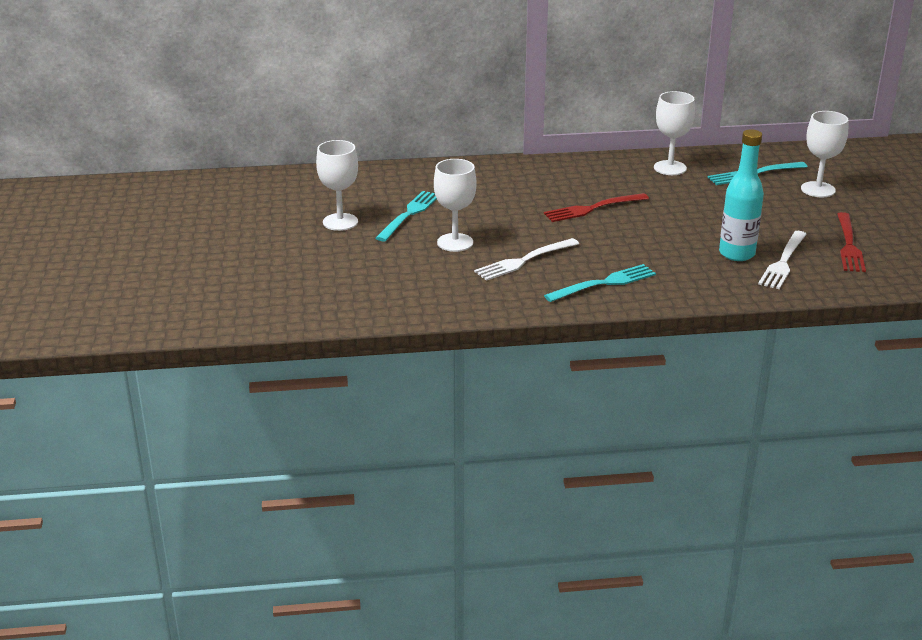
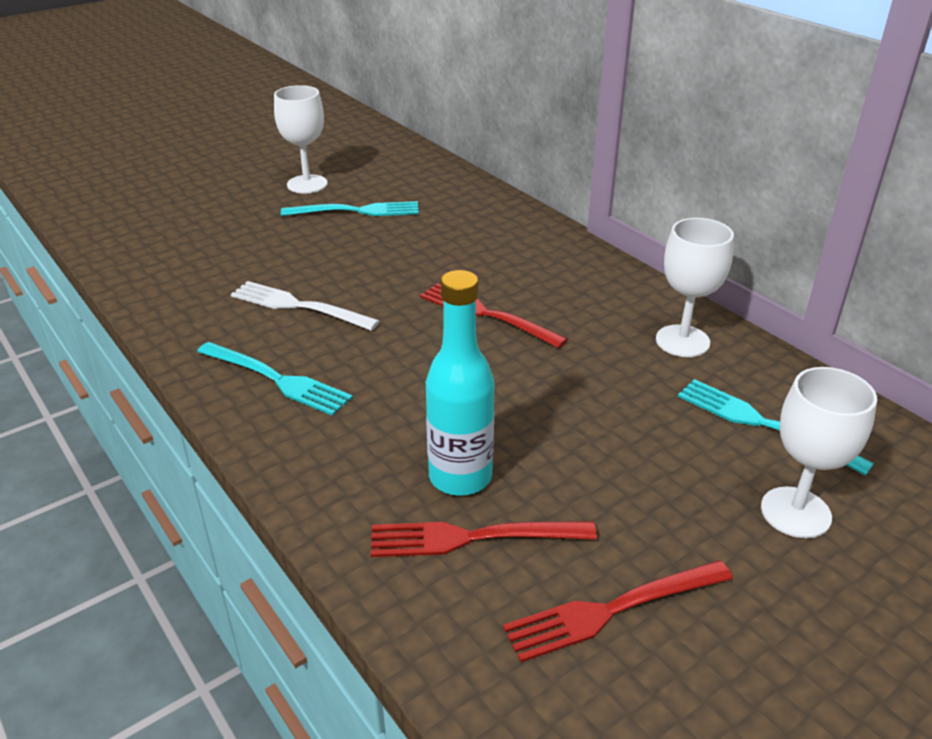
camera: 60 degrees right, 5 degrees up
white goblet [434,159,476,252] -> none
white fork [758,231,807,289] -> red fork [371,521,597,557]

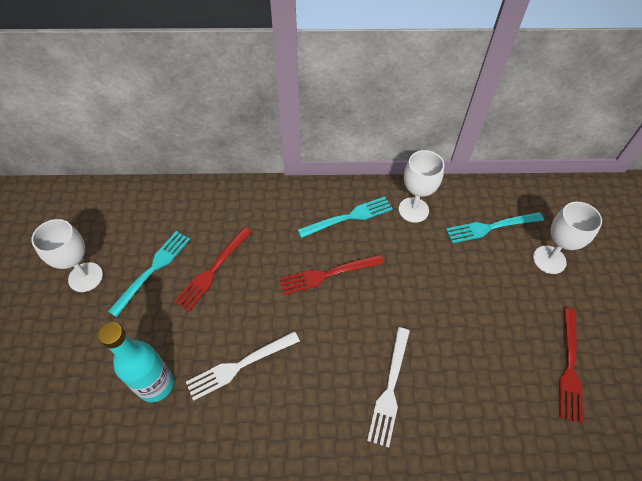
camera: 55 degrees left, 20 degrees up
turquoise fork [197,342,353,416] -> turquoise fork moved to [298,197,393,238]
red fork [371,521,597,557] -> red fork moved to [174,227,252,312]
turquoise bottle [426,270,494,496] -> turquoise bottle moved to [98,322,174,402]
none -> white fork [367,327,410,448]

